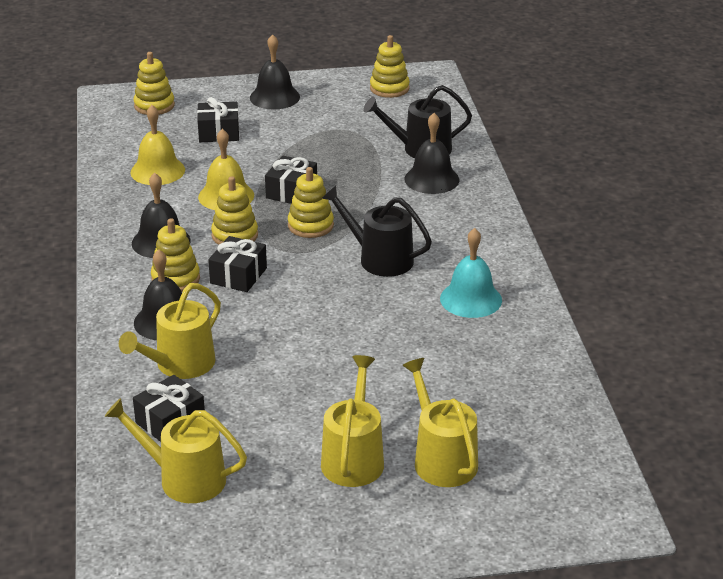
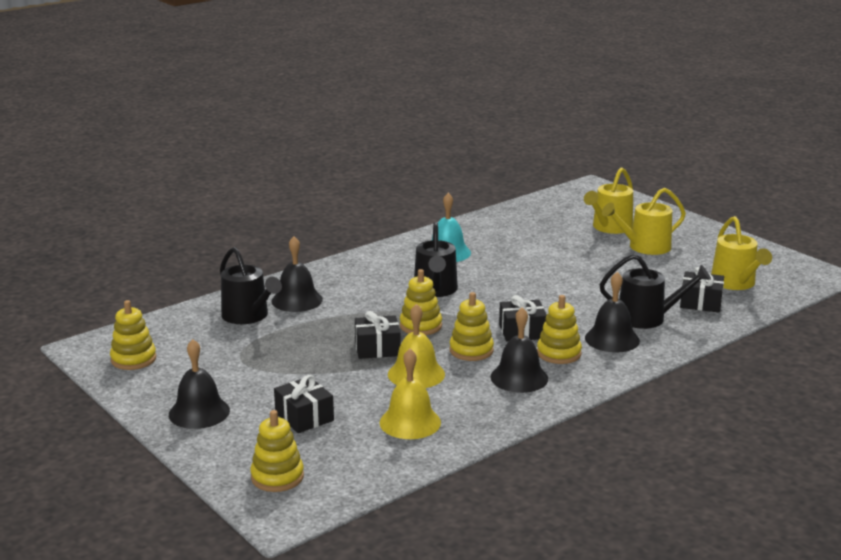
camera: 120 degrees left, 10 degrees down
yellow watering can [119,283,221,379] -> black watering can [600,254,711,329]

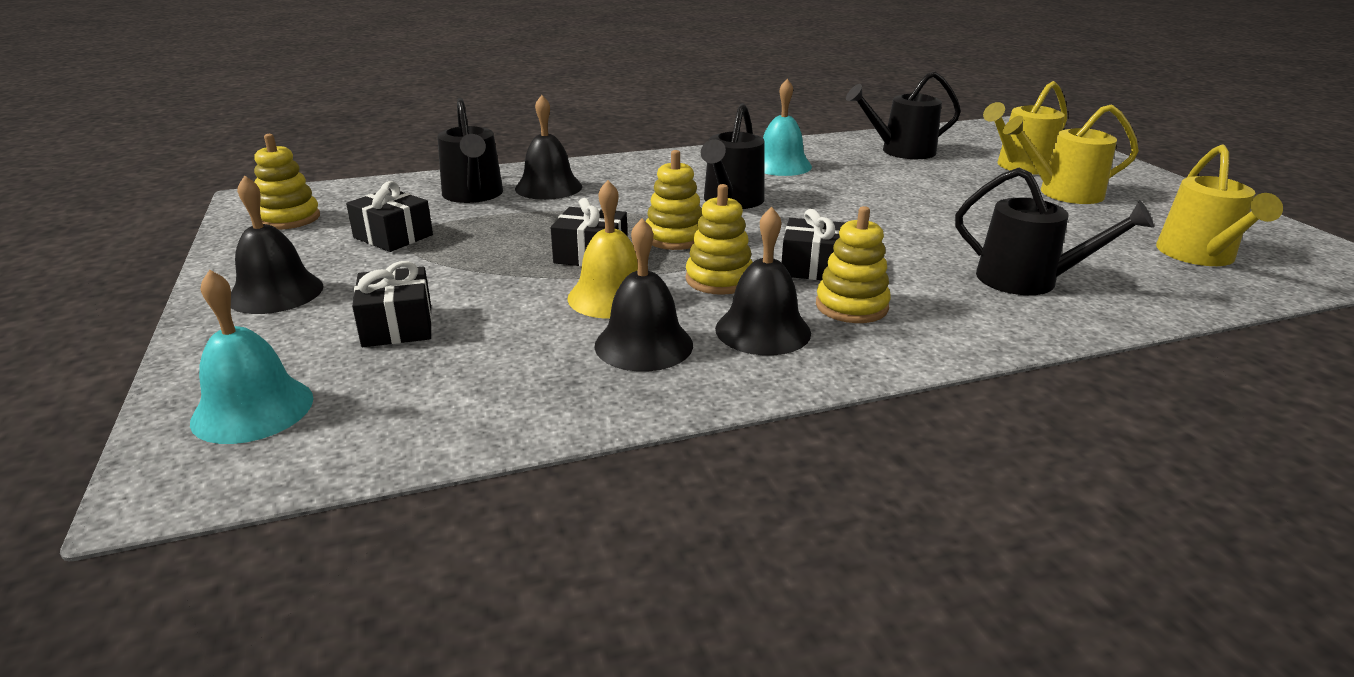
camera: 20 degrees right, 5 degrees up
yellow stacking toy [250,410,304,492] -> turquoise bell [190,269,313,444]
yellow bell [380,349,441,439] -> none
black bell [585,272,640,353] -> black bell moved to [594,218,693,372]
black gift [680,267,724,312] -> black gift moved to [346,181,433,252]
none -> black watering can [846,71,961,159]

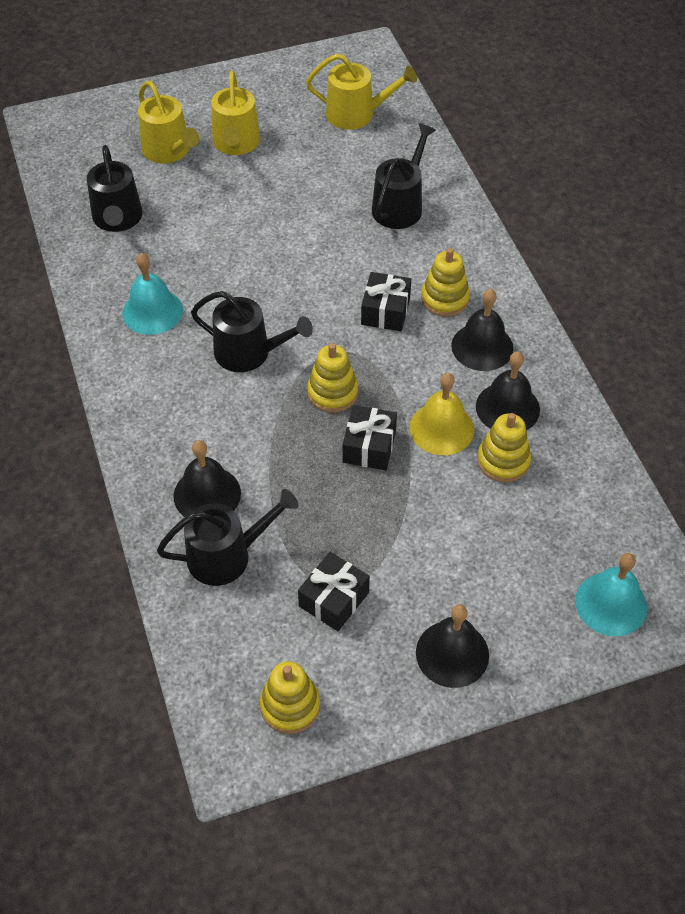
camera: 90 degrees left, 25 degrees up
black gift [352,261,432,347] -> none
yellow stacking toy [686,184,753,295] -> yellow stacking toy moved to [477,413,531,483]

